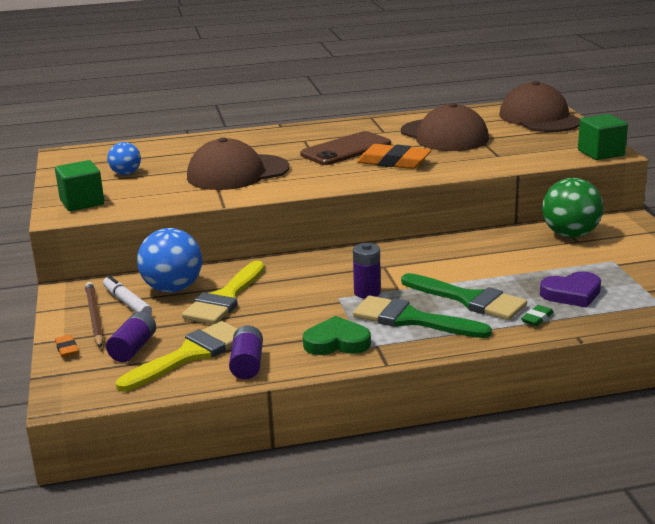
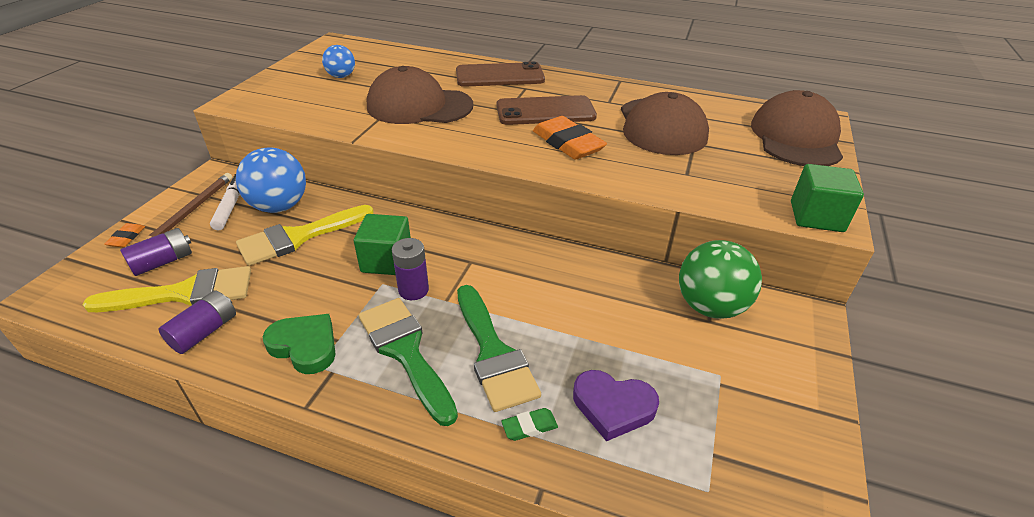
camera: 30 degrees right, 15 degrees up
green cube [55,160,104,211] -> green cube moved to [354,214,411,275]
none -> brown phone [456,62,545,87]

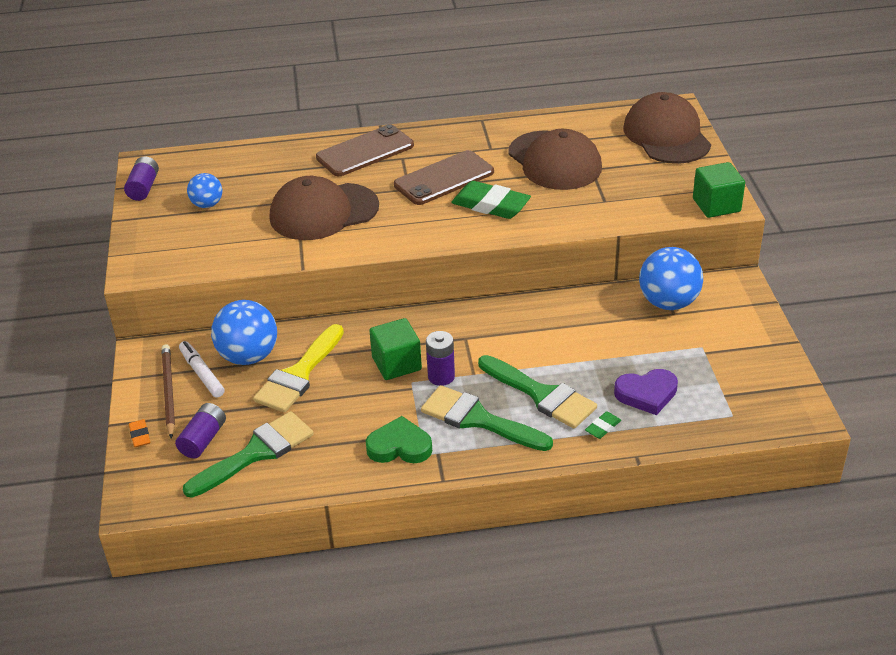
camera: 25 degrees left, 0 degrees up
yellow brush [82,266,251,312] -> green brush [183,411,314,498]
purple battery [159,290,236,354] -> purple battery moved to [124,156,159,201]
orange eraser [533,116,607,160] -> green eraser [451,181,531,219]
green ball [679,240,762,319] -> blue ball [639,247,703,310]

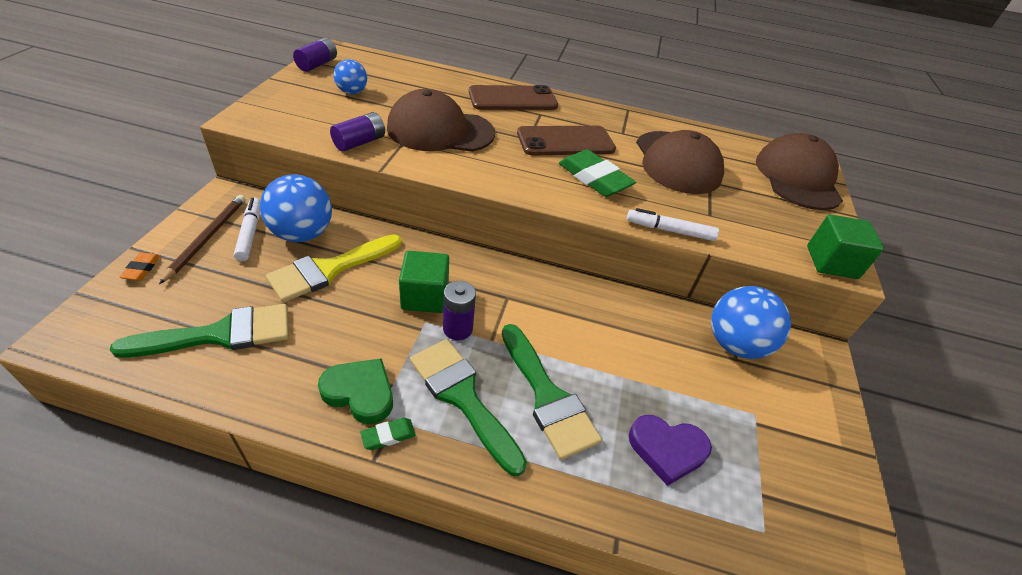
camera: 15 degrees right, 5 degrees up
purple battery [175,403,226,458] -> purple battery moved to [330,112,385,152]
green eraser [585,411,621,439] -> green eraser moved to [360,418,416,450]
none -> white marker [627,208,719,241]

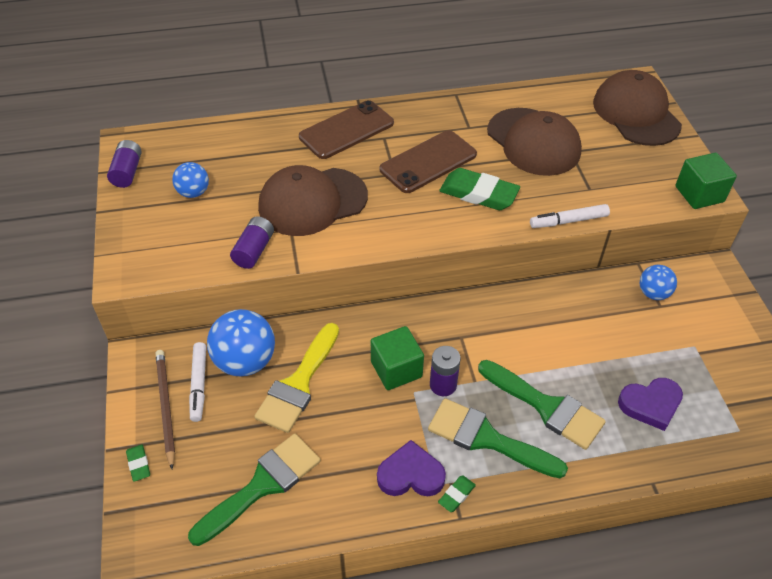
camera: 20 degrees left, 5 degrees up
orange eraser [119,253,160,280] -> green eraser [126,444,150,482]
white marker [234,198,260,261] -> white marker turned 150 degrees counterclockwise [189,342,206,422]
green heart [318,358,393,424] -> purple heart [377,440,446,496]
blue ball [711,286,791,359] -> blue ball [640,265,677,300], size x0.58

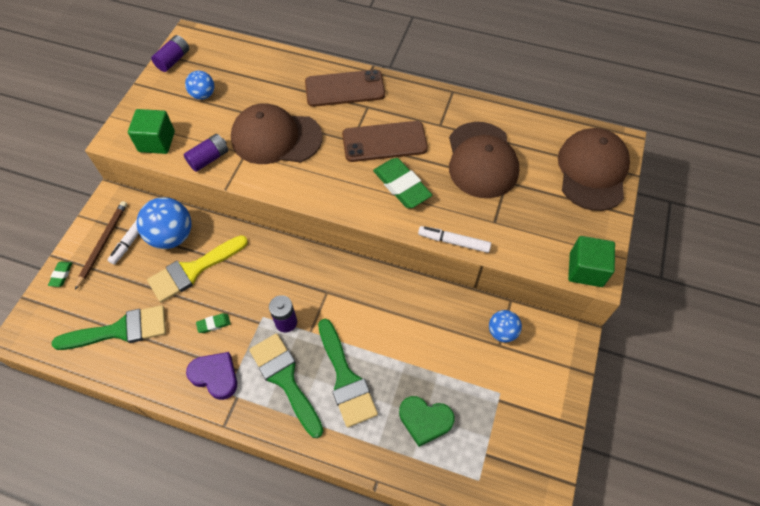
camera: 30 degrees right, 10 degrees up
green cube [371,326,424,390] -> green cube moved to [128,109,175,154]
green eraser [438,475,476,512] -> green eraser moved to [196,313,231,333]
purple heart [618,378,683,431] -> green heart [399,396,455,447]

